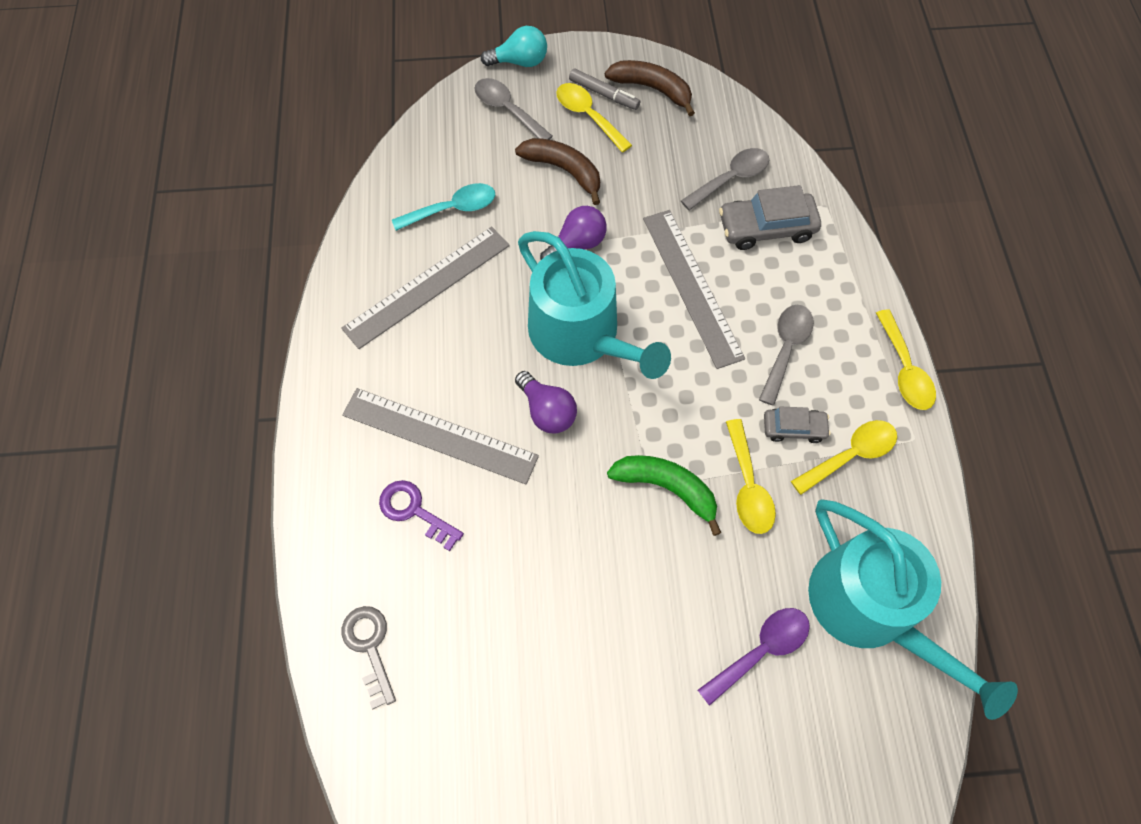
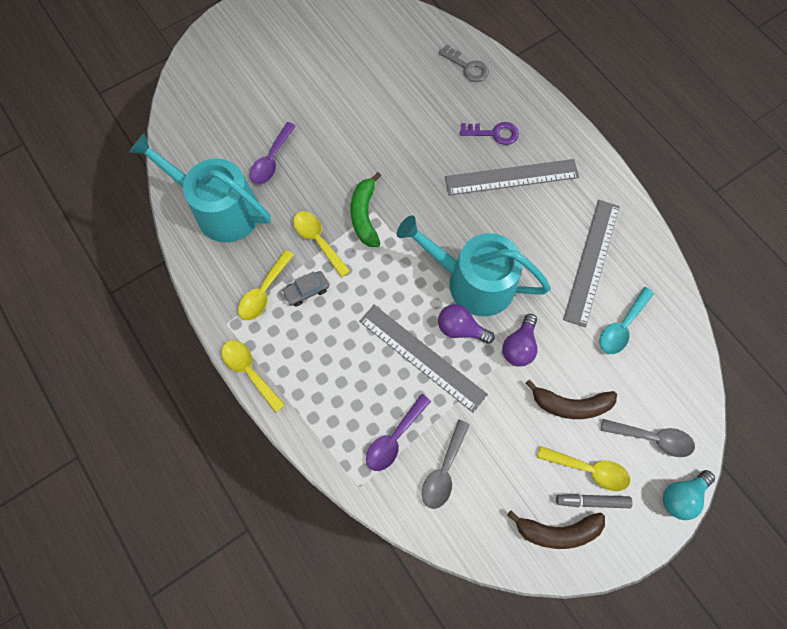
camera: 150 degrees right, 5 degrees up
purple light bulb [515,371,577,433] -> purple light bulb moved to [438,304,495,344]
green banana [607,455,721,536] -> green banana turned 90 degrees clockwise [351,172,381,247]
grey car [719,185,821,250] -> purple spoon [366,394,431,471]
grey spoon [759,305,814,406] -> none

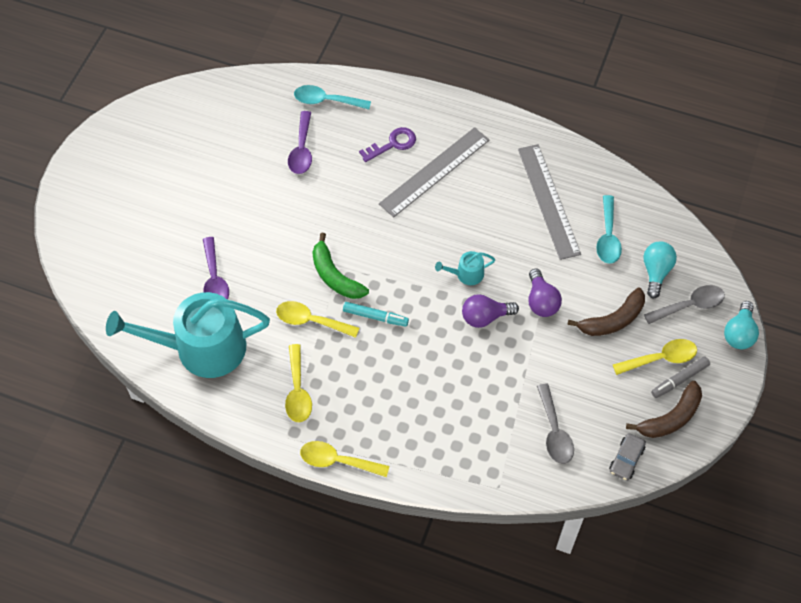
camera: 35 degrees left, 10 degrees down
grey car [282,271,329,307] -> grey car moved to [609,433,646,481]
grey ruler [359,305,488,413] -> none
purple spoon [366,394,431,471] -> purple spoon moved to [288,111,312,174]
turquoise watering can [397,215,551,316] -> turquoise watering can [435,251,495,285], size x0.41
grey key [438,44,489,82] -> turquoise spoon [294,85,371,110]
none -> turquoise marker [343,302,409,327]
none -> turquoise light bulb [643,241,677,299]

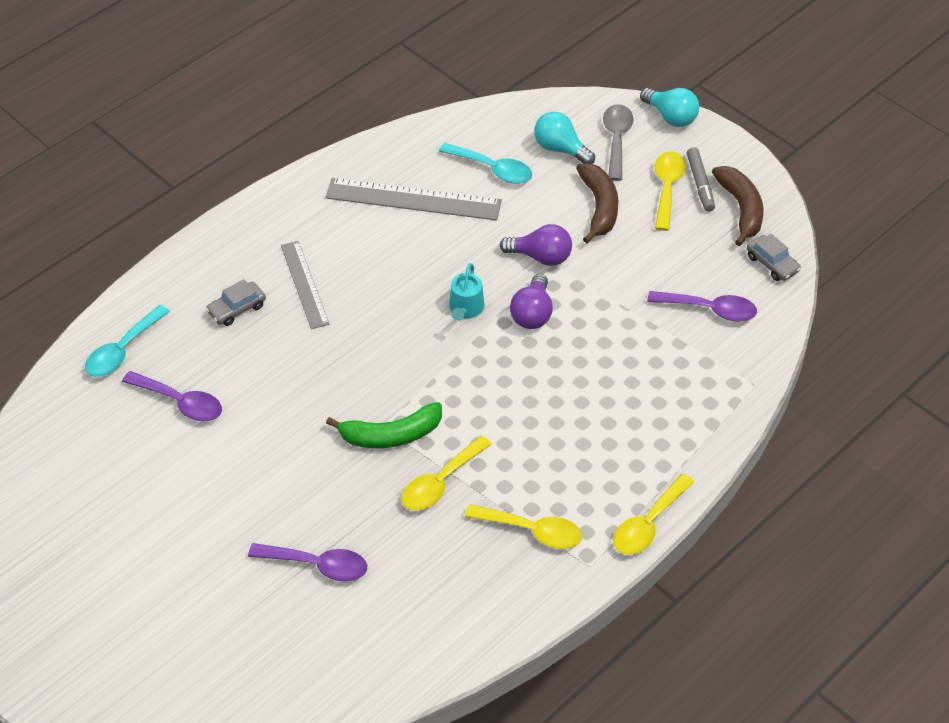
camera: 65 degrees left, 10 degrees down
turquoise watering can [106,292,270,378] -> none
turquoise marker [343,302,409,327] -> none
purple key [359,127,416,162] -> grey car [206,279,266,326]
grey ruler [379,127,489,217] -> grey ruler [281,241,329,329], size x0.64
grey spoon [537,384,574,464] -> purple spoon [647,291,757,322]

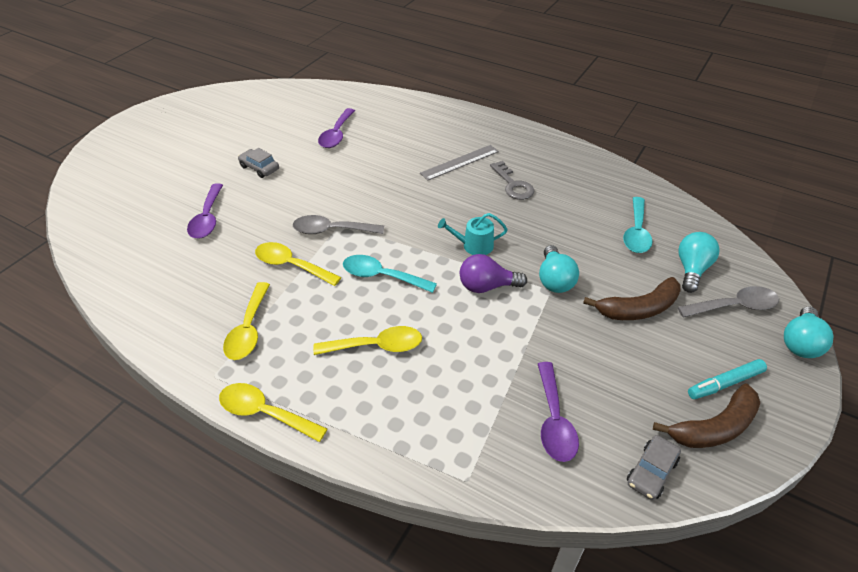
camera: 75 degrees right, 5 degrees down
turquoise spoon [85,305,170,377] -> turquoise spoon moved to [343,255,437,293]
grey car [206,279,266,326] -> grey car moved to [238,148,279,178]
grey ruler [326,178,502,221] -> none
green banana [326,402,442,448] -> grey spoon [293,215,384,234]
purple light bulb [500,224,572,266] -> turquoise light bulb [539,245,579,293]
yellow spoon [655,152,686,231] -> yellow spoon moved to [313,326,422,355]
grey marker [687,147,715,212] -> turquoise marker [688,359,767,399]
none -> grey key [490,161,534,200]

